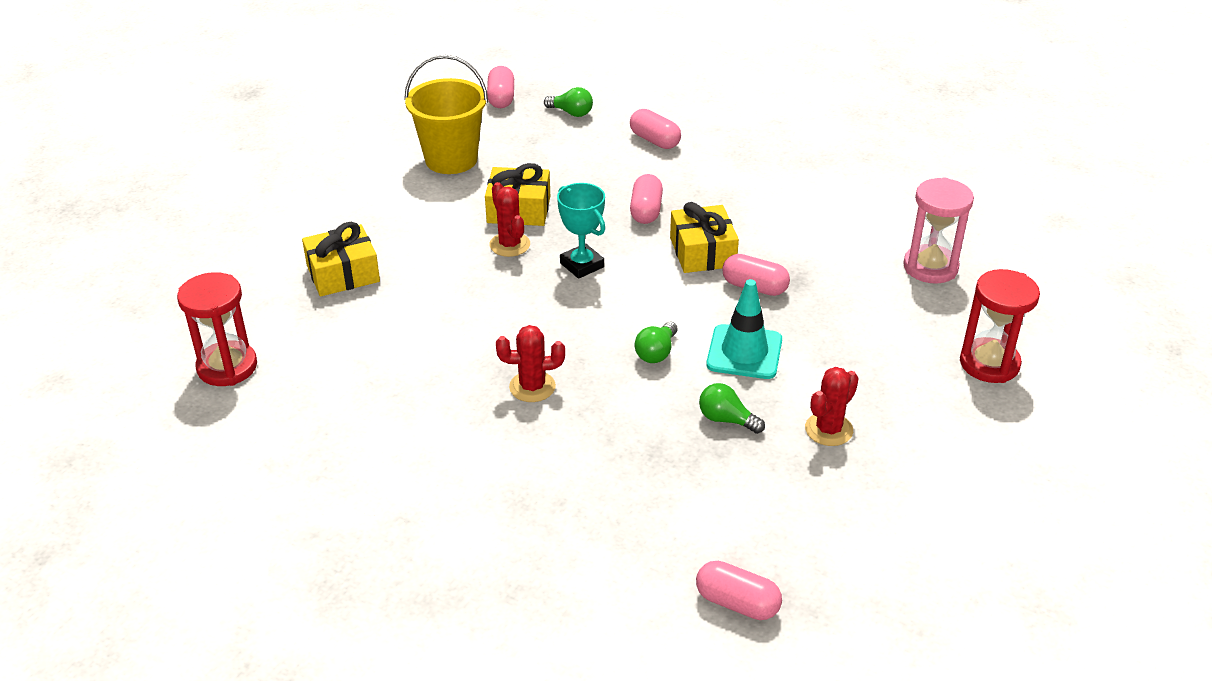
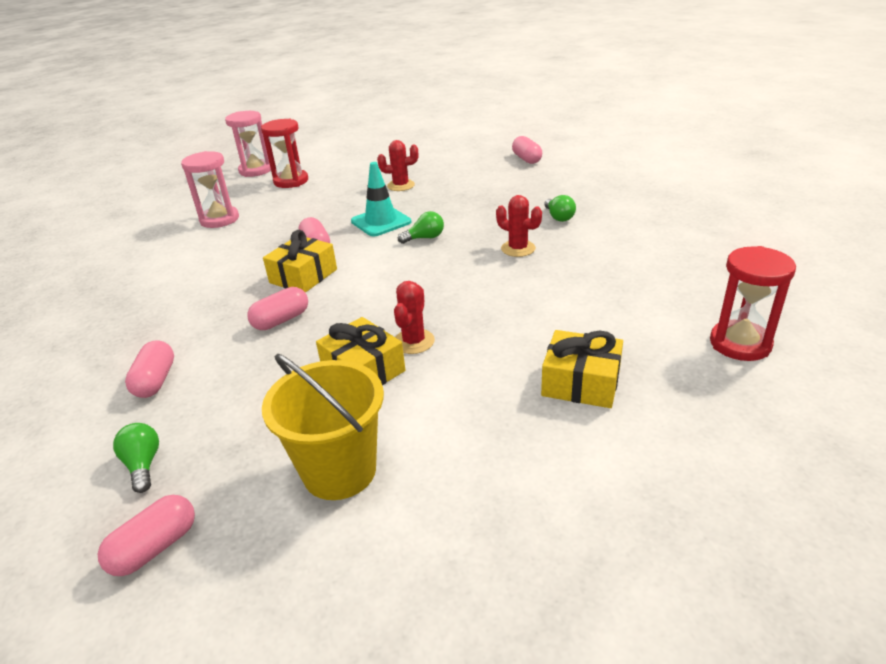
camera: 135 degrees left, 5 degrees down
turquoise trophy [557,183,605,279] -> none
green light bulb [699,383,765,434] -> green light bulb moved to [544,195,576,222]
none -> pink hourglass [225,111,271,177]

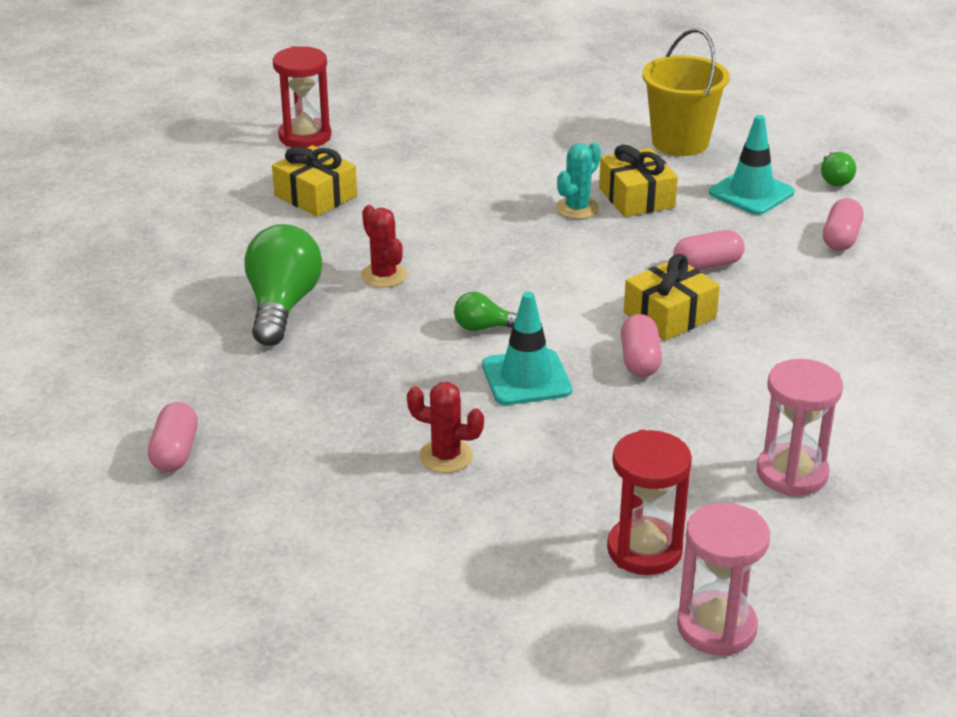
camera: 160 degrees left, 0 degrees up
pink capsule [98,495,195,576] -> none
red cactus [394,281,435,354] -> turquoise cactus [556,142,601,219]
yellow gift [541,330,623,408] -> yellow gift moved to [272,145,357,217]
green light bulb [544,195,576,222] -> green light bulb [244,224,322,346], size x2.01
none -> turquoise traffic cone [709,115,794,215]

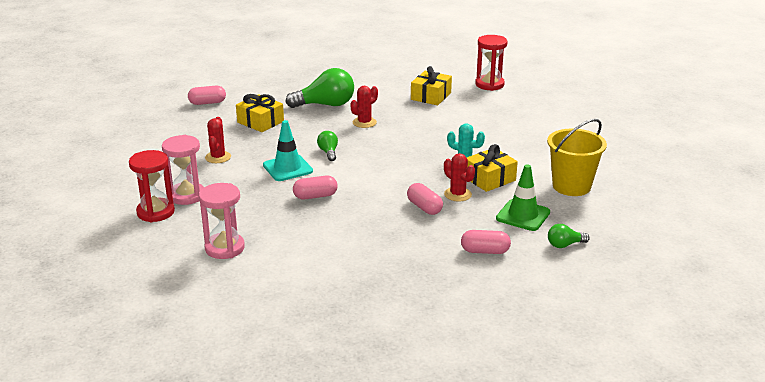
camera: 75 degrees right, 5 degrees down
yellow gift [624,254,720,341] -> yellow gift moved to [236,94,284,132]
pink hourglass [677,503,770,656] -> pink hourglass moved to [162,135,204,205]
turquoise traffic cone [709,115,794,215] -> green traffic cone [496,165,550,231]
none -> red cactus [444,153,475,202]

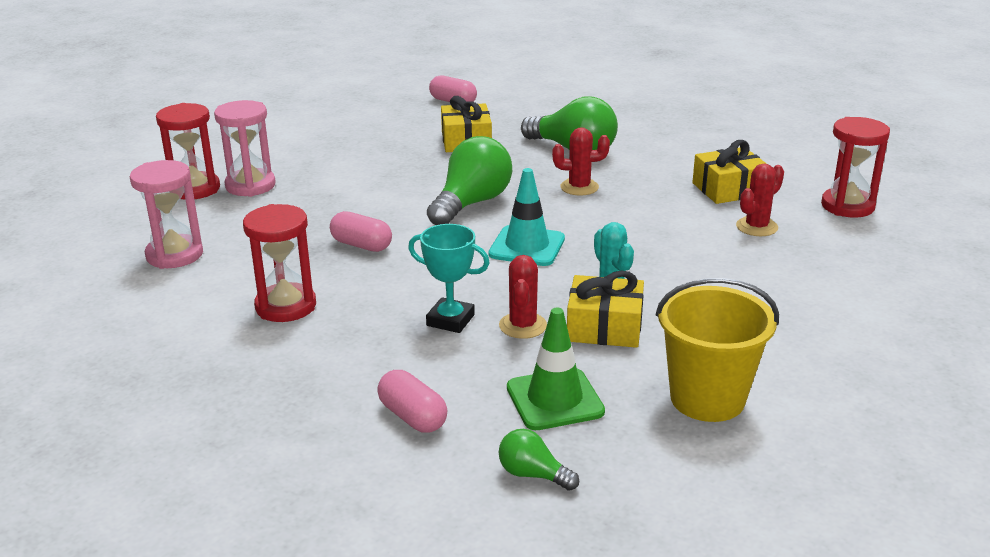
camera: 45 degrees right, 0 degrees up
red cactus [205,117,231,163] -> red cactus moved to [736,164,784,236]
turquoise traffic cone [263,120,313,181] -> turquoise traffic cone moved to [489,168,565,266]
green light bulb [317,131,338,161] -> green light bulb [427,136,512,225], size x2.01
pink capsule [407,183,443,215] -> turquoise trophy [408,224,490,333]
none -> red hourglass [243,204,316,322]

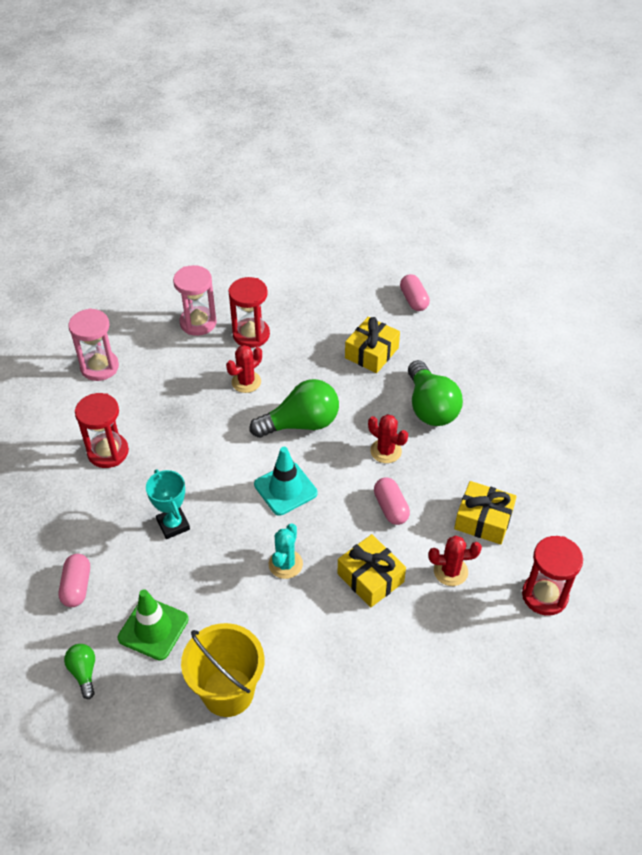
camera: 40 degrees right, 20 degrees up
red hourglass [156,103,220,199] -> red hourglass moved to [229,277,270,348]
pink capsule [330,211,392,252] -> pink capsule moved to [374,477,410,525]
red cactus [499,255,547,339] -> red cactus moved to [226,345,262,393]
yellow gift [567,271,644,348] -> yellow gift moved to [337,534,406,607]

